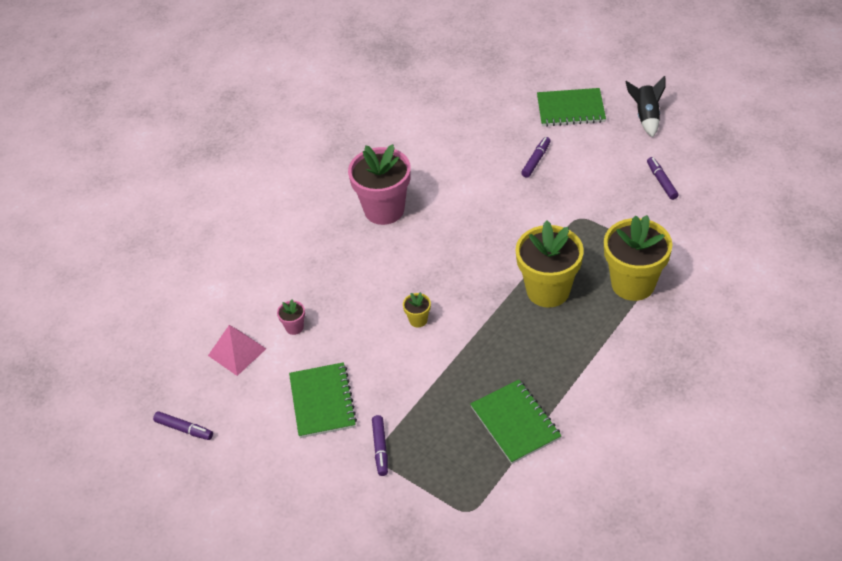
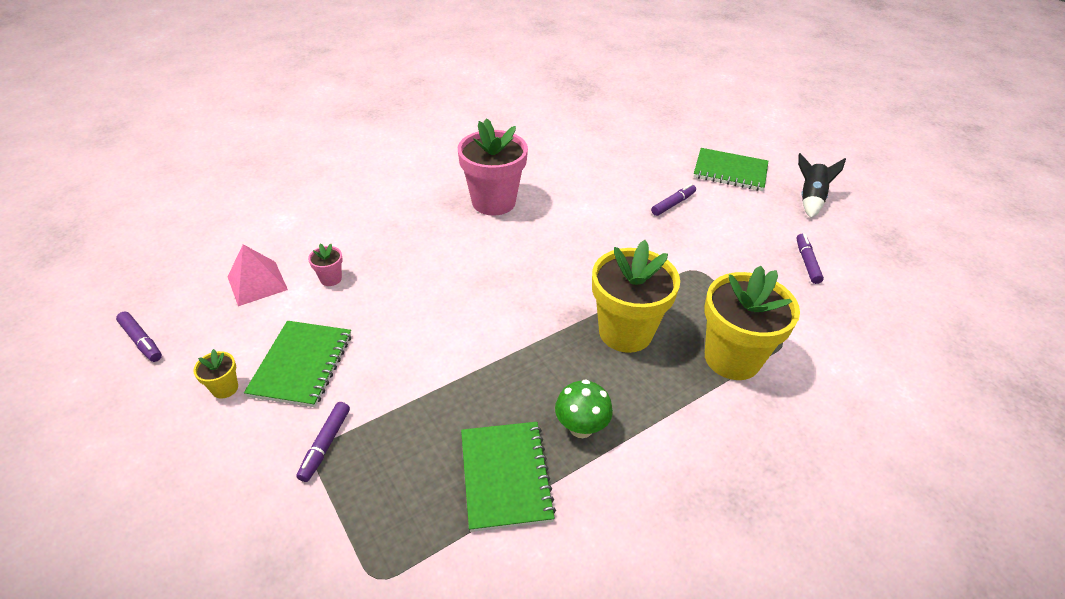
camera: 15 degrees right, 5 degrees down
yellow flower pot [403,292,431,327] -> yellow flower pot moved to [193,349,238,399]
none -> green mushroom [555,380,613,438]

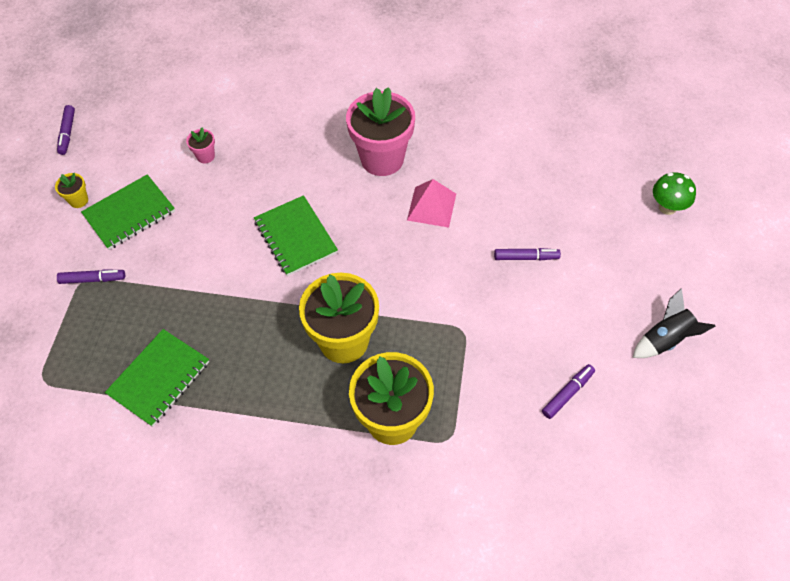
camera: 45 degrees right, 15 degrees up
pink pyramid [228,244,288,306] -> pink pyramid moved to [407,179,456,228]
purple marker [296,402,350,482] -> purple marker turned 150 degrees counterclockwise [57,269,125,284]
green mushroom [555,380,613,438] -> green mushroom moved to [653,172,696,215]
green notebook [693,148,768,191] -> green notebook moved to [254,195,338,276]

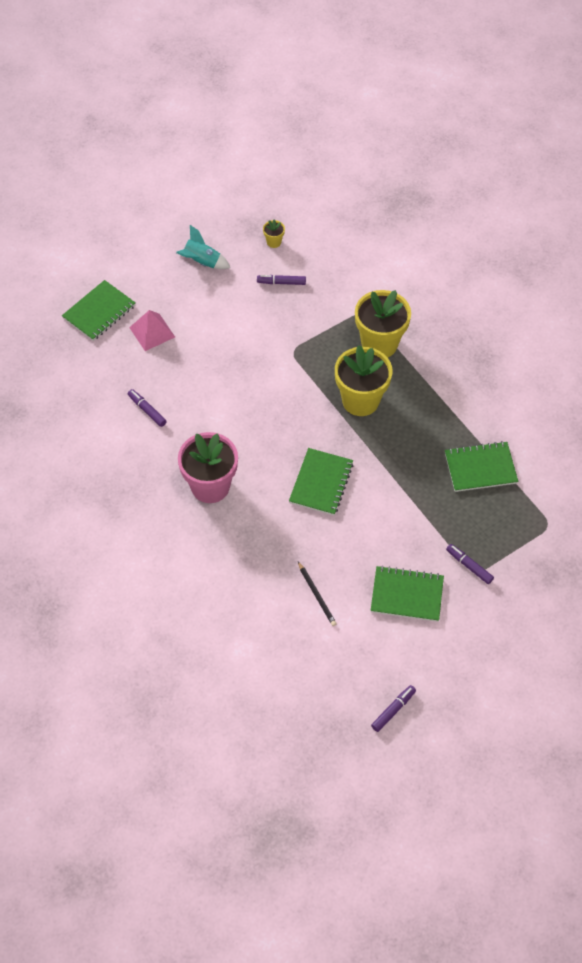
camera: 135 degrees left, 0 degrees up
yellow flower pot [55,173,88,208] -> yellow flower pot moved to [263,219,285,248]
pink flower pot [186,127,215,163] -> black pencil [298,562,337,626]
pink pyramid [407,179,456,228] -> pink pyramid moved to [129,310,175,351]
purple marker [494,248,561,260] -> purple marker moved to [128,389,167,427]
black rocket [632,288,715,358] -> turquoise rocket [176,225,231,269]
green mushroom [653,172,696,215] -> green notebook [62,280,136,341]

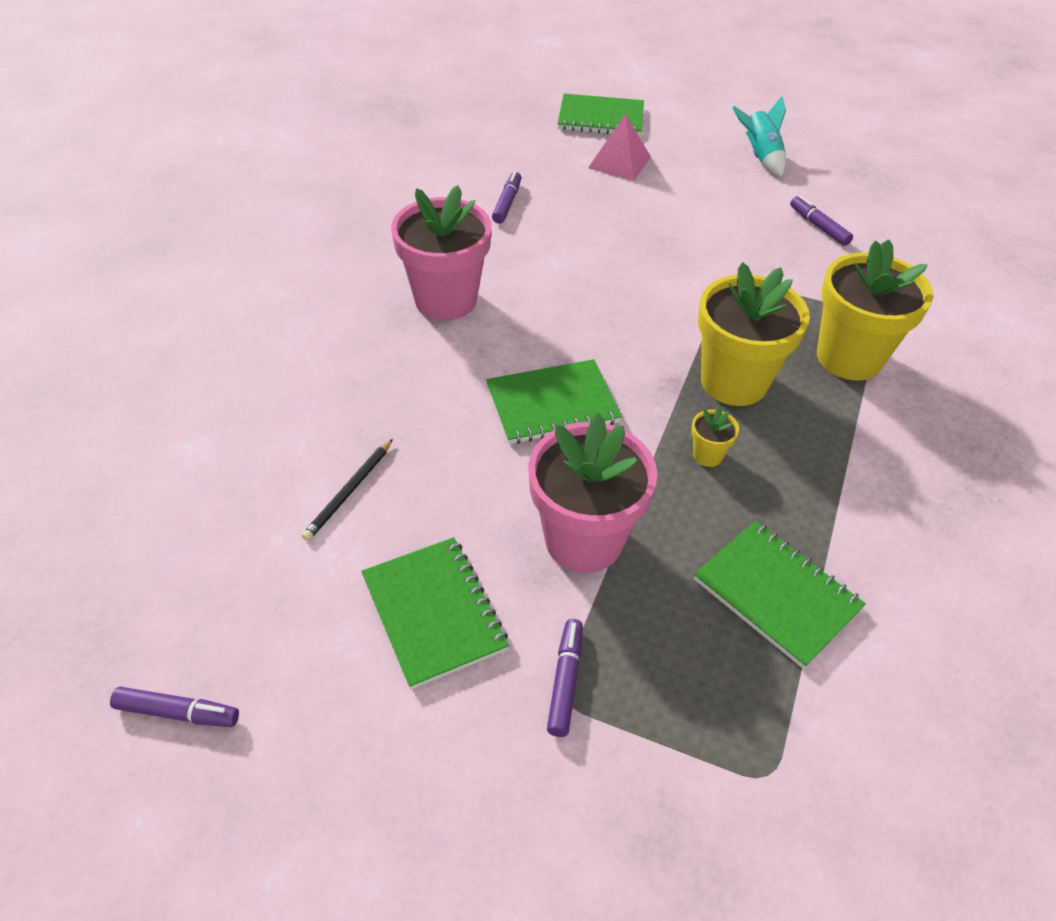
camera: 55 degrees right, 10 degrees down
yellow flower pot [263,219,285,248] -> yellow flower pot moved to [691,407,739,467]
none -> pink flower pot [528,413,657,573]

